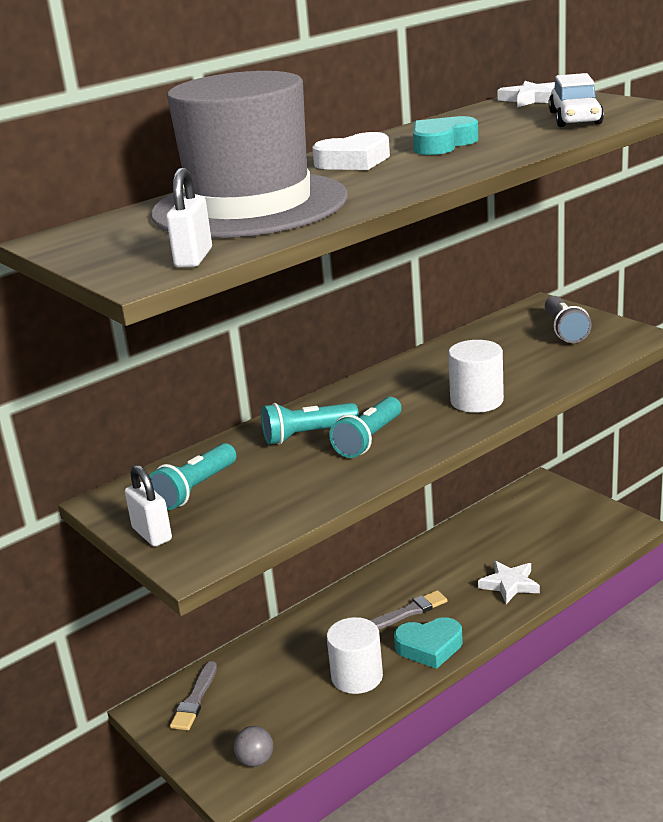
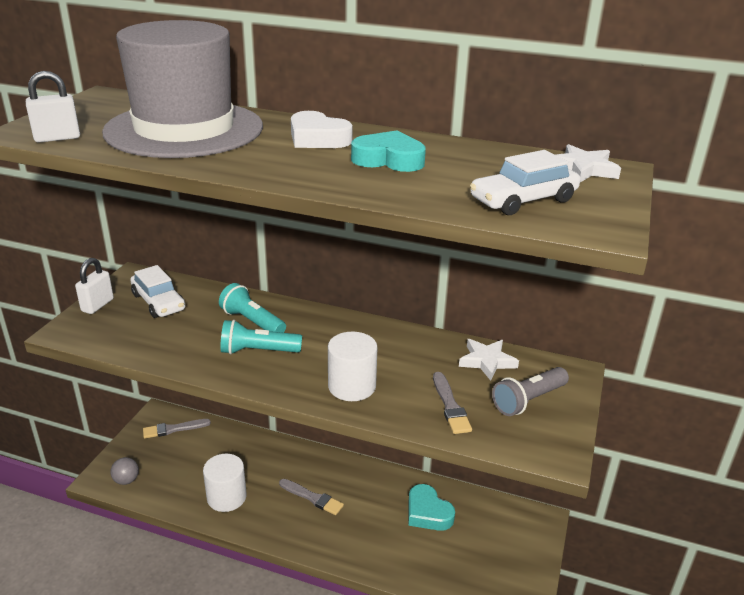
camera: 55 degrees right, 5 degrees up
turquoise flashlight [149,443,236,510] -> white car [130,265,185,318]
turquoise heart [394,617,463,669] -> turquoise heart moved to [408,484,455,531]
white star [478,560,540,604] -> white star moved to [459,339,519,381]
none -> grey brush [433,372,472,434]

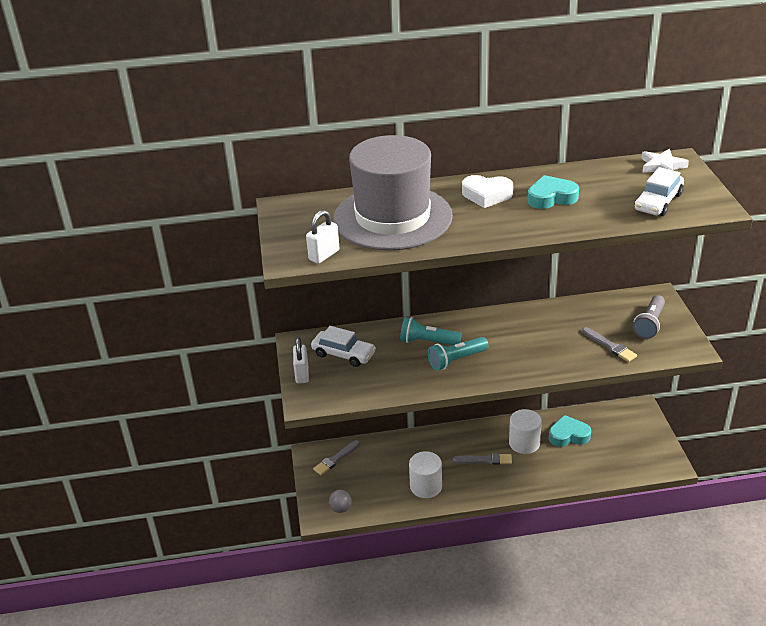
camera: 25 degrees left, 5 degrees up
white cylinder [328,332,378,401] -> white cylinder moved to [509,409,542,454]
turquoise heart [408,484,455,531] -> turquoise heart turned 150 degrees clockwise [549,415,591,447]
white star [459,339,519,381] -> none

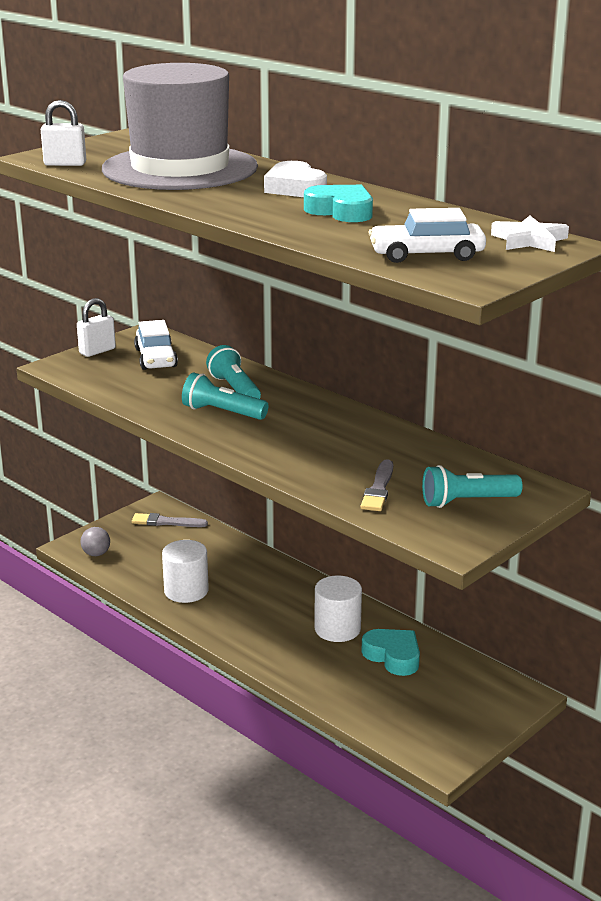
camera: 50 degrees right, 10 degrees down
grey brush [453,453,512,465] -> none
grey flashlight [633,295,665,339] -> turquoise flashlight [422,465,523,508]

